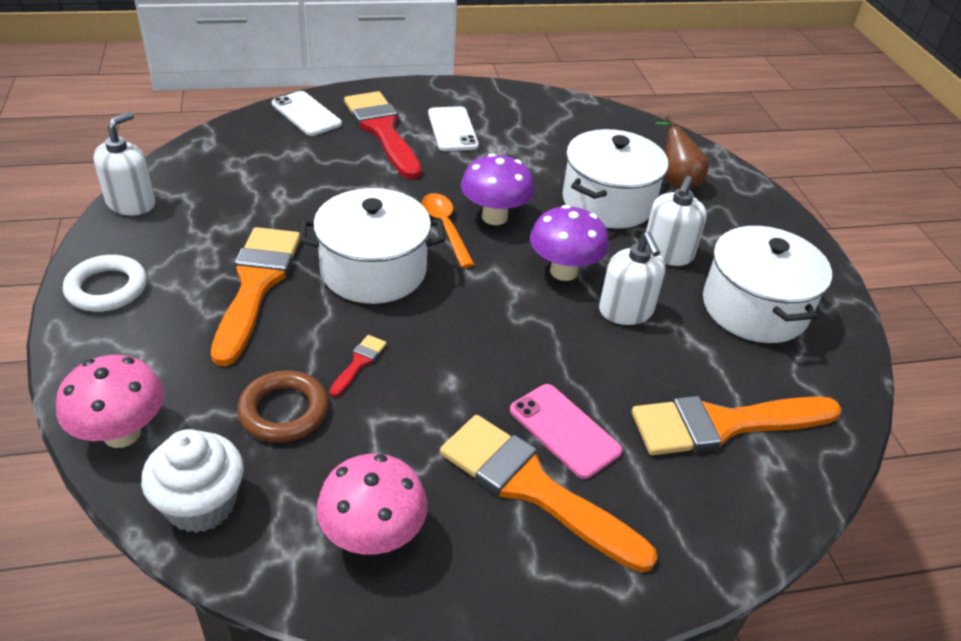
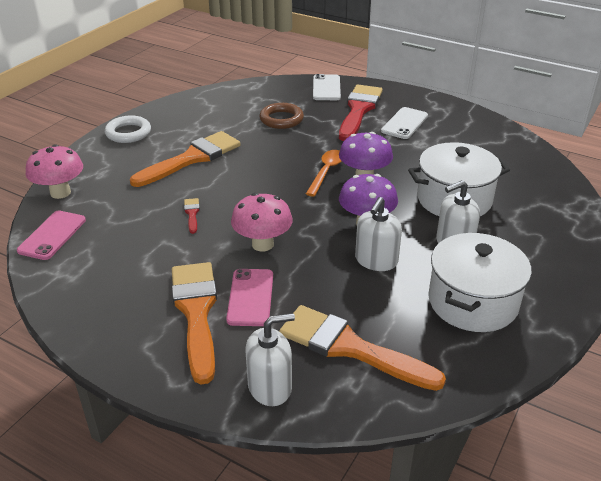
camera: 45 degrees right, 5 degrees down
white soap dispenser [93,112,156,216] -> white soap dispenser moved to [245,313,295,406]
white cupcake [141,429,244,533] -> pink phone [17,211,86,260]
brown ring [237,370,329,443] -> brown ring moved to [260,103,304,129]
white pot [299,188,445,304] -> none
pink mushroom [316,454,427,555] -> pink mushroom moved to [231,193,293,251]
red brush [329,335,387,397] -> red brush turned 75 degrees counterclockwise [184,198,200,234]
brown pear [655,115,709,189] -> none

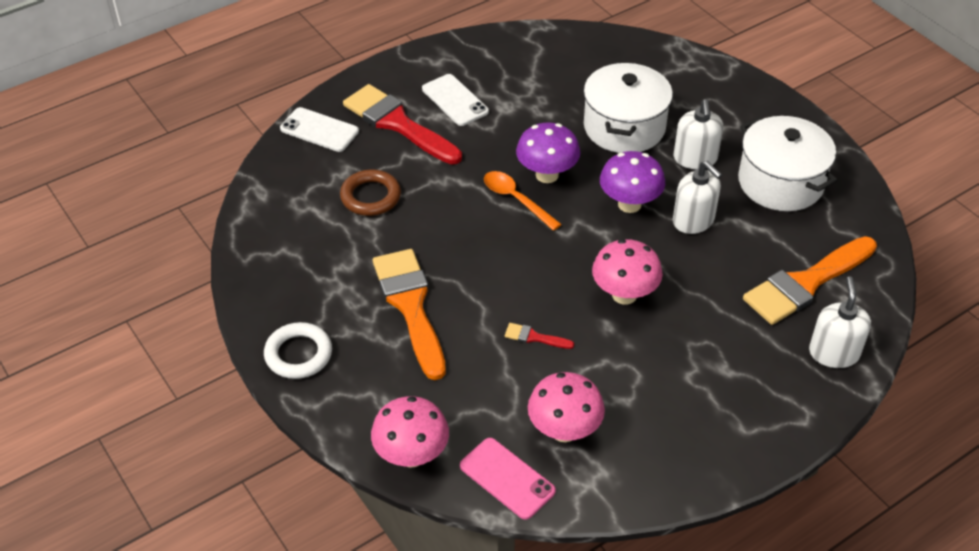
camera: 65 degrees left, 10 degrees up
orange brush [172,262,217,384] -> none
pink phone [226,269,273,326] -> none
none -> pink mushroom [528,372,605,442]

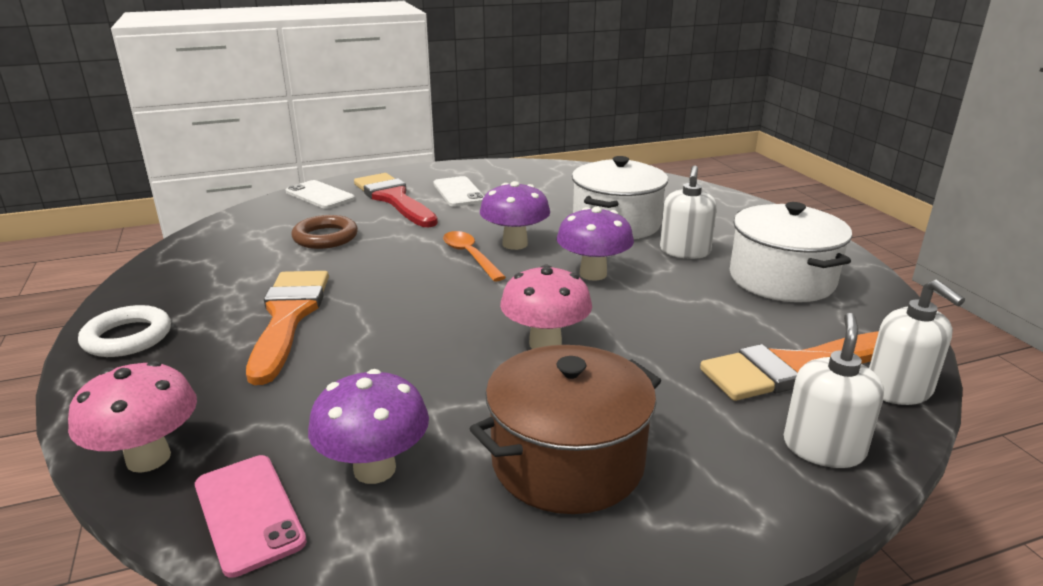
camera: 15 degrees right, 20 degrees down
red brush [505,323,574,349] -> none
pink mushroom [528,372,605,442] -> purple mushroom [308,369,429,484]
white soap dispenser [673,161,722,234] -> white soap dispenser moved to [869,280,965,405]
none -> brown pot [469,345,661,514]

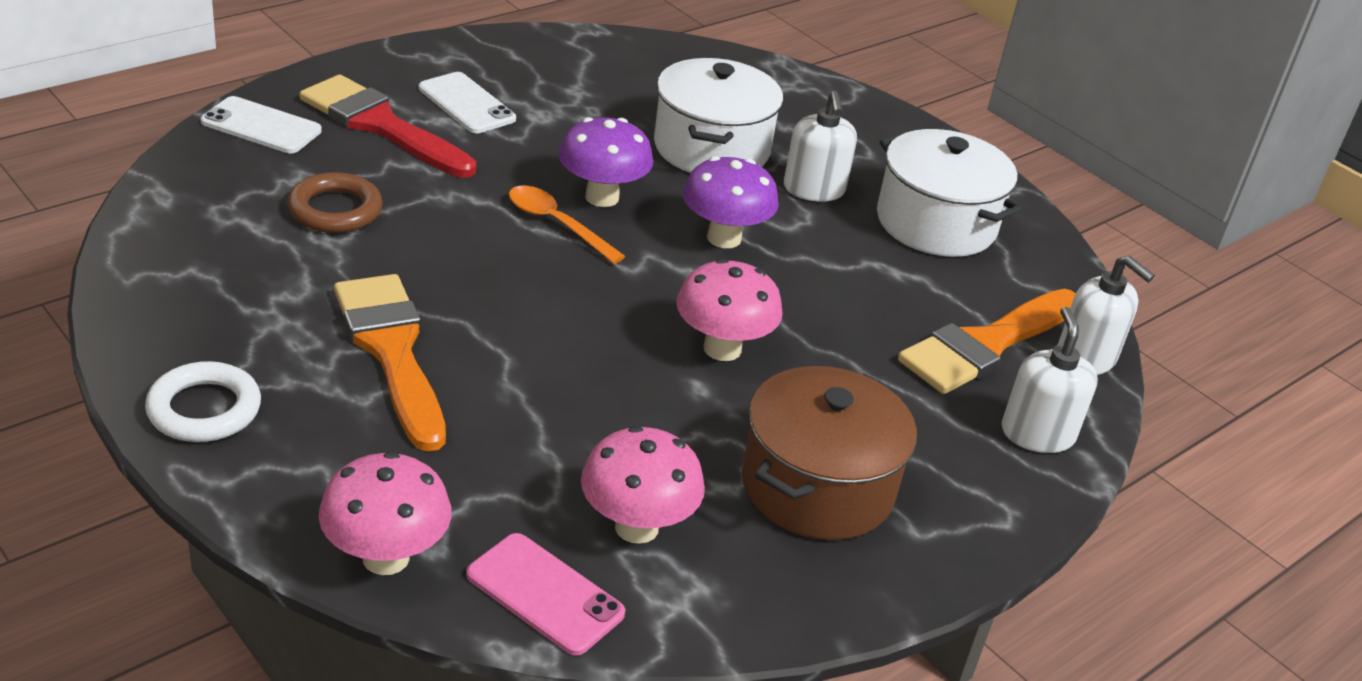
camera: 25 degrees left, 10 degrees up
purple mushroom [308,369,429,484] -> pink mushroom [581,426,705,544]

